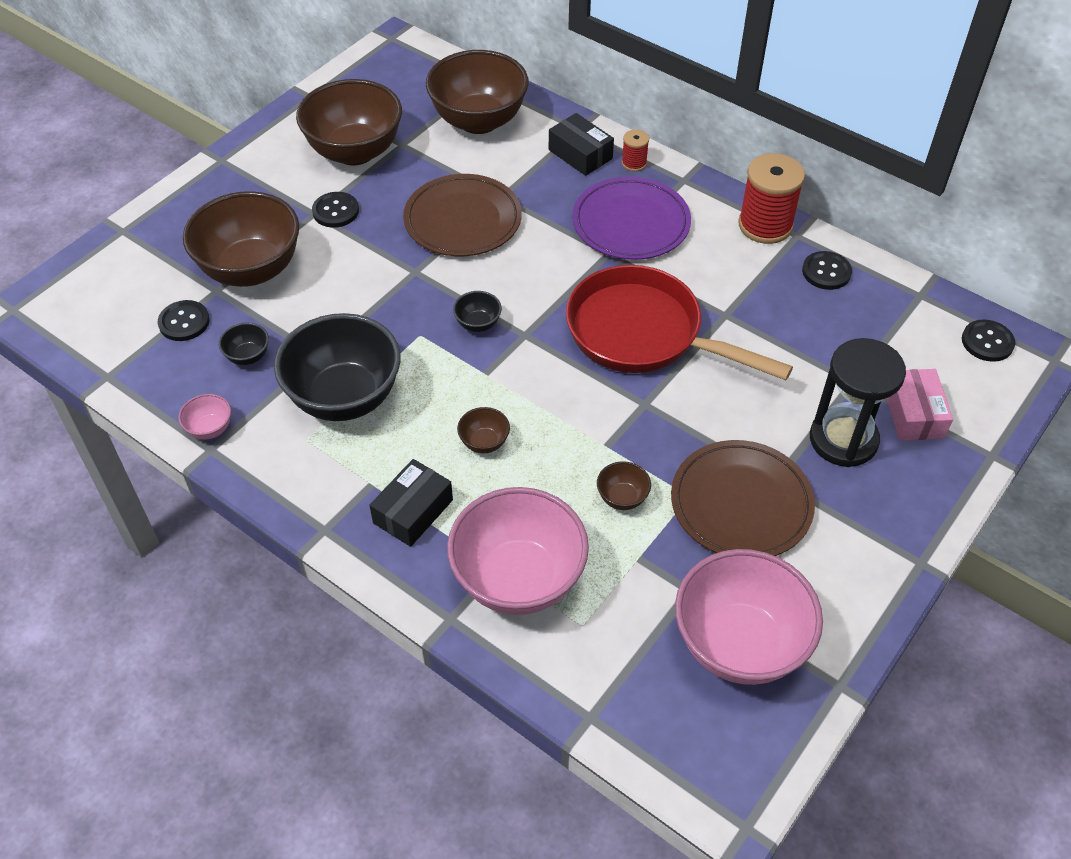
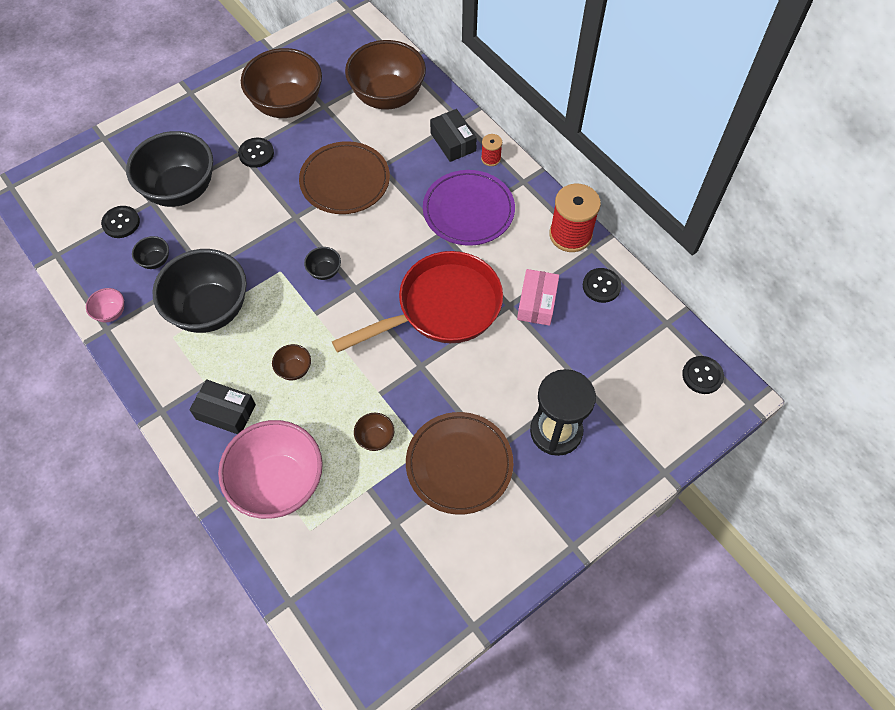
camera: 15 degrees right, 10 degrees up
brown bowl [183,191,299,287] -> black bowl [126,131,213,207]
black box [369,459,453,547] -> black box turned 60 degrees clockwise [189,379,256,434]
red pan [566,265,793,380] -> red pan turned 105 degrees clockwise [332,251,503,353]
pink bowl [675,549,823,685] -> none
pink box [886,369,953,441] -> pink box moved to [517,269,559,326]

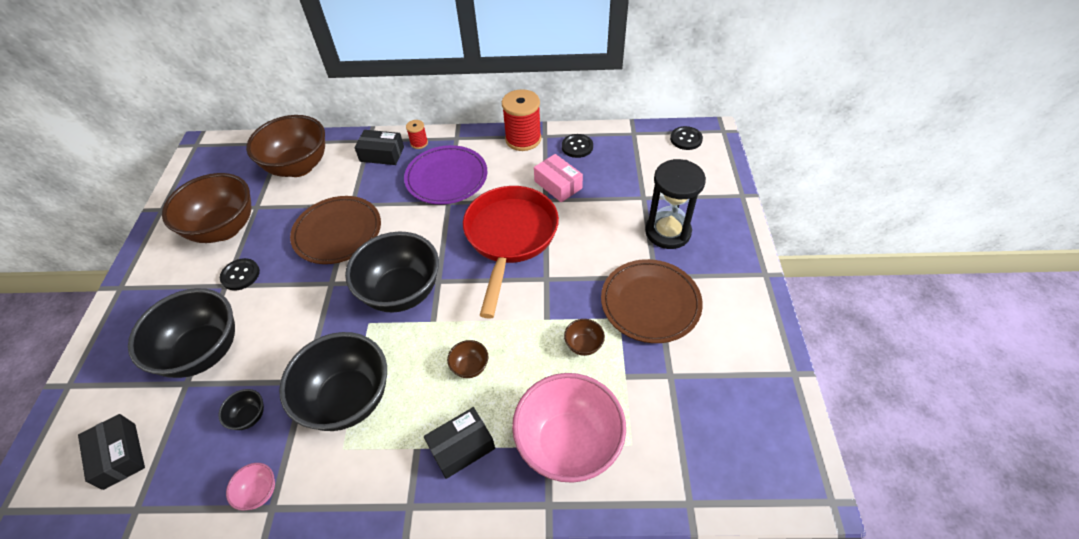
camera: 50 degrees left, 10 degrees down
black button [101,206,140,238] -> none
black bowl [304,247,341,280] -> black bowl [345,232,439,313], size x2.41
none -> black box [78,414,145,490]

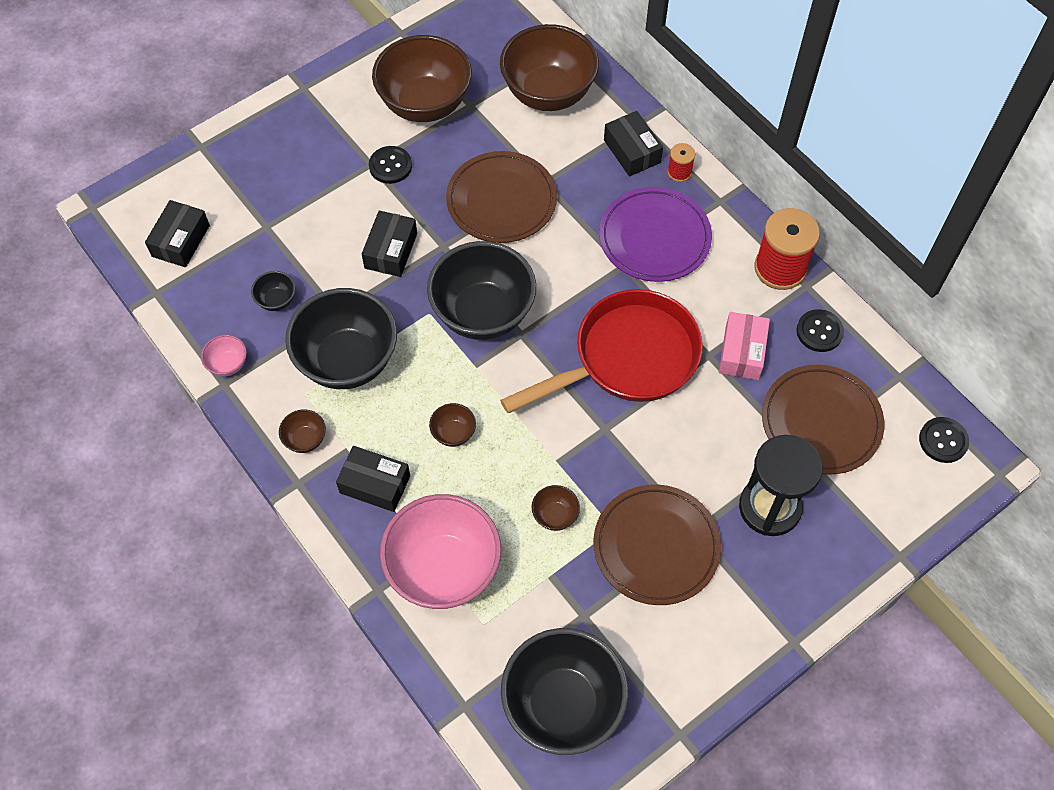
camera: 50 degrees right, 10 degrees up
black bowl [128,288,235,378] -> black bowl moved to [501,628,628,755]
none -> brown bowl [279,409,326,453]
none -> black box [362,211,417,277]
none -> brown plate [762,365,884,475]

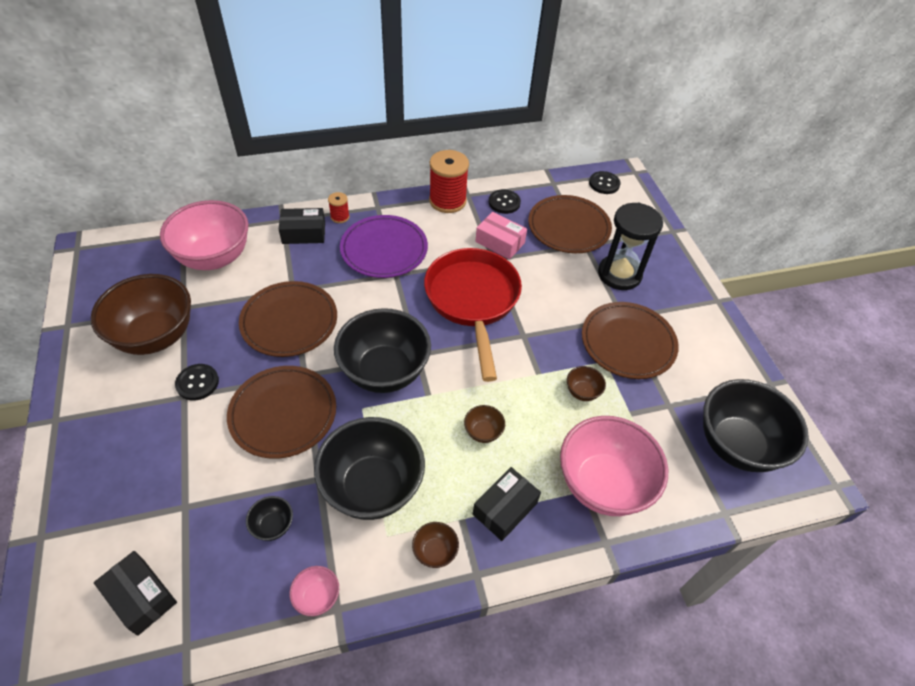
camera: 70 degrees left, 10 degrees down
black box [362,211,417,277] -> brown plate [227,366,336,459]
brown bowl [500,24,599,111] -> pink bowl [160,200,249,270]

